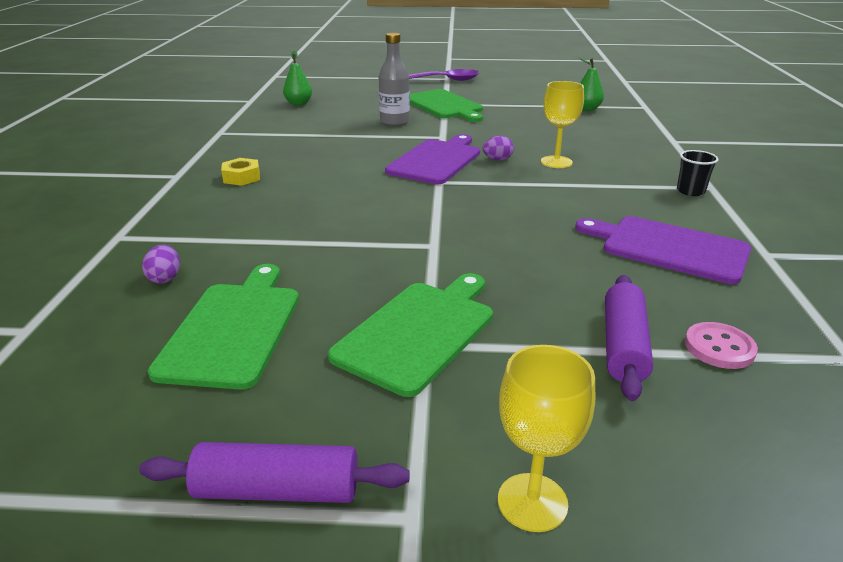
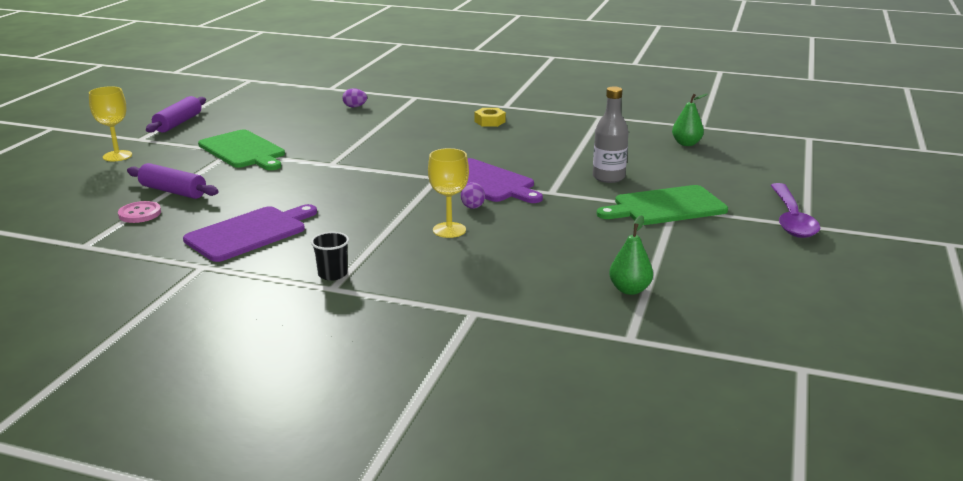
camera: 105 degrees right, 5 degrees down
green cutting board [148,264,299,390] -> none

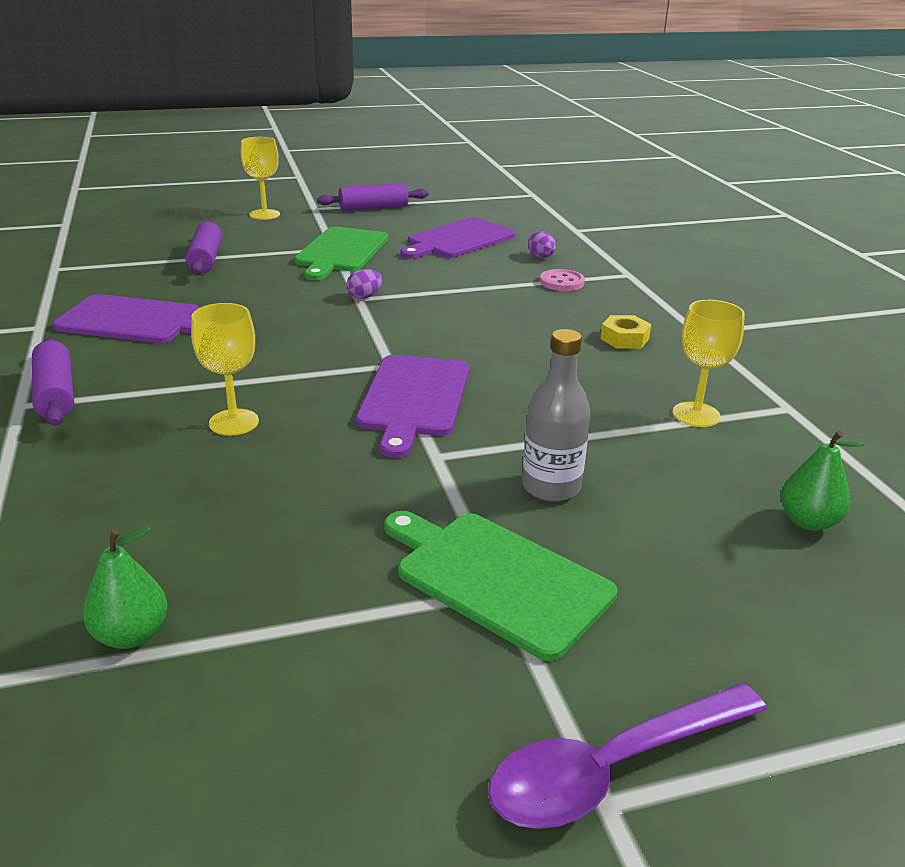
camera: 55 degrees right, 5 degrees up
pink button [118,201,161,223] -> pink button moved to [540,269,585,291]
black cup [311,232,349,281] -> purple rolling pin [32,338,74,426]
purple egg [461,182,485,209] -> purple egg moved to [346,269,382,299]
none -> purple cutting board [400,217,516,259]
none -> yellow goblet [672,300,745,427]

